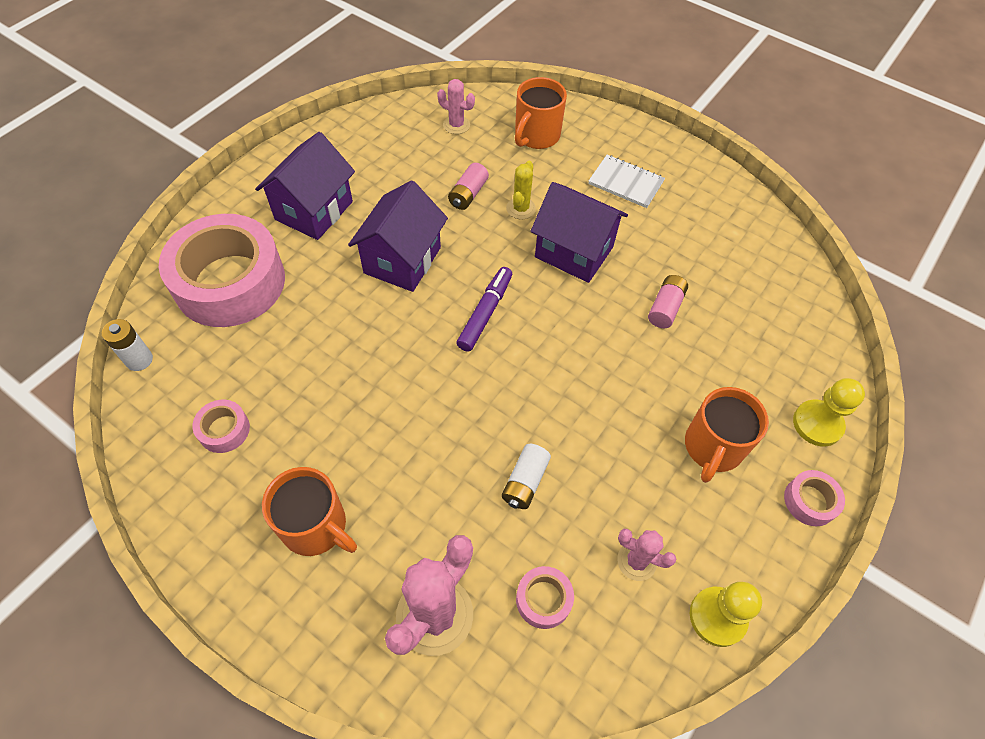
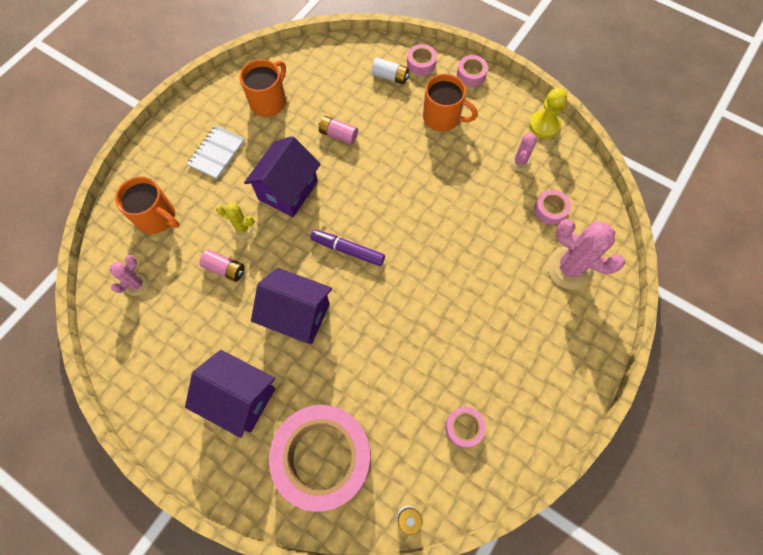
camera: 90 degrees left, 10 degrees up
orange mug [262,467,357,556] -> orange mug moved to [240,59,286,117]
white battery [502,444,551,509] -> white battery moved to [371,58,409,84]
yellow pawn [793,378,865,446] -> pink tape [407,44,437,75]

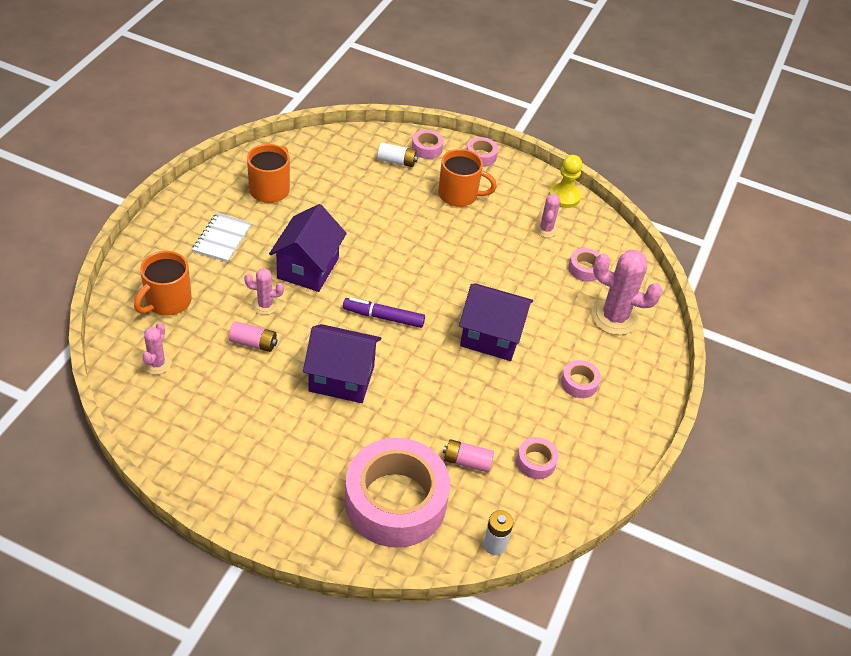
camera: 15 degrees left, 20 degrees down
orange mug [115,177,180,234] -> orange mug turned 105 degrees clockwise [134,251,192,316]
purple house [185,350,276,438] -> purple house moved to [459,284,533,361]
yellow cactus [216,203,255,239] -> pink cactus [244,268,284,315]
pink battery [319,116,358,144] -> pink battery moved to [443,439,494,473]
none -> pink tape [561,360,601,398]

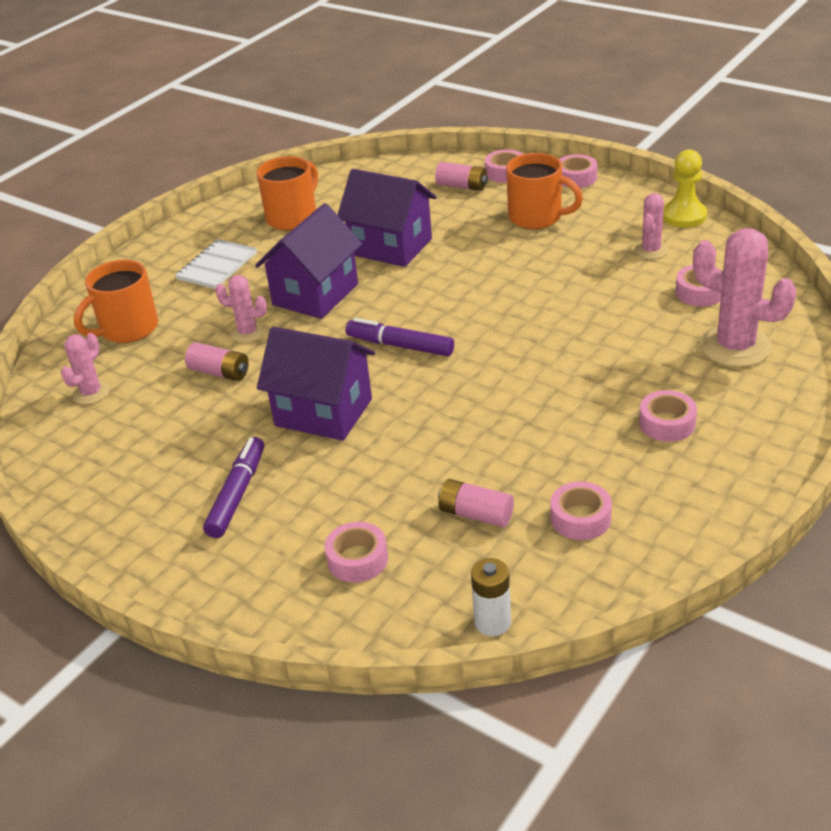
camera: 20 degrees right, 10 degrees down
pink tape [345,438,450,548] -> pink tape [324,522,388,583], size x0.41
white battery [377,142,418,167] -> pink battery [435,162,488,191]
purple house [459,284,533,361] -> purple house moved to [338,169,436,267]
none -> purple marker [203,437,264,538]

